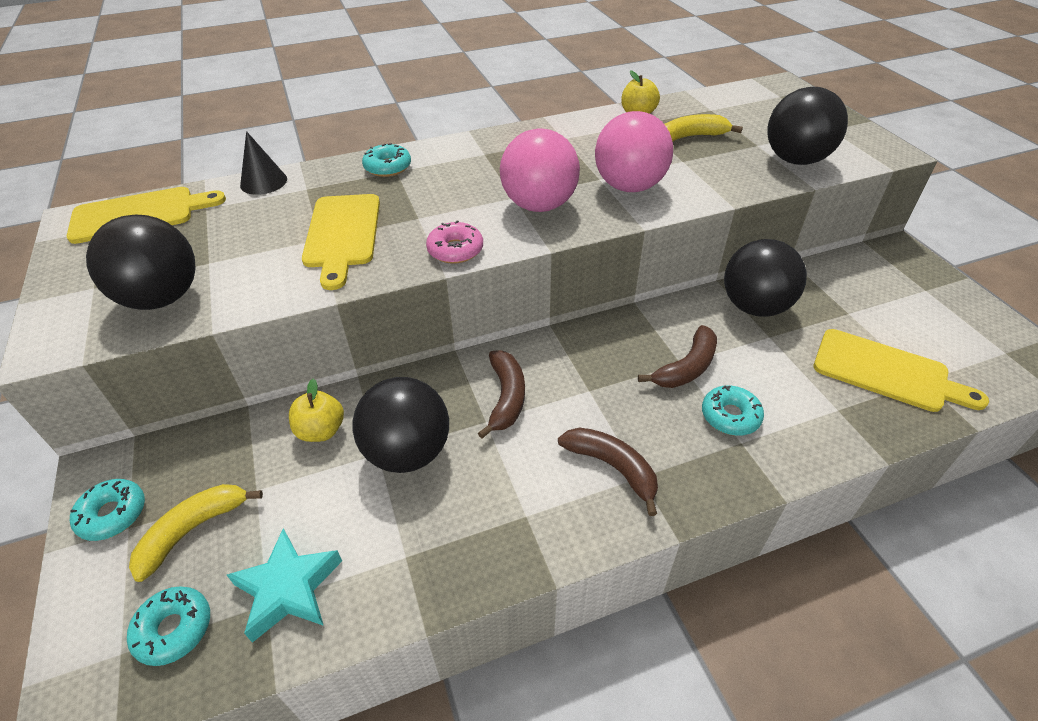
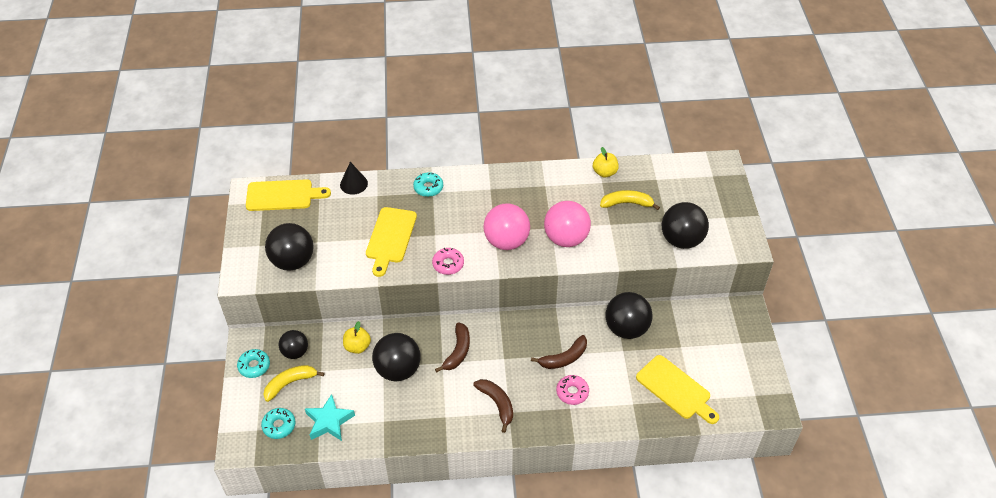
camera: 15 degrees right, 5 degrees up
turquoise donut [702,385,764,436] -> pink donut [556,375,589,405]
none -> black ball [279,330,308,359]

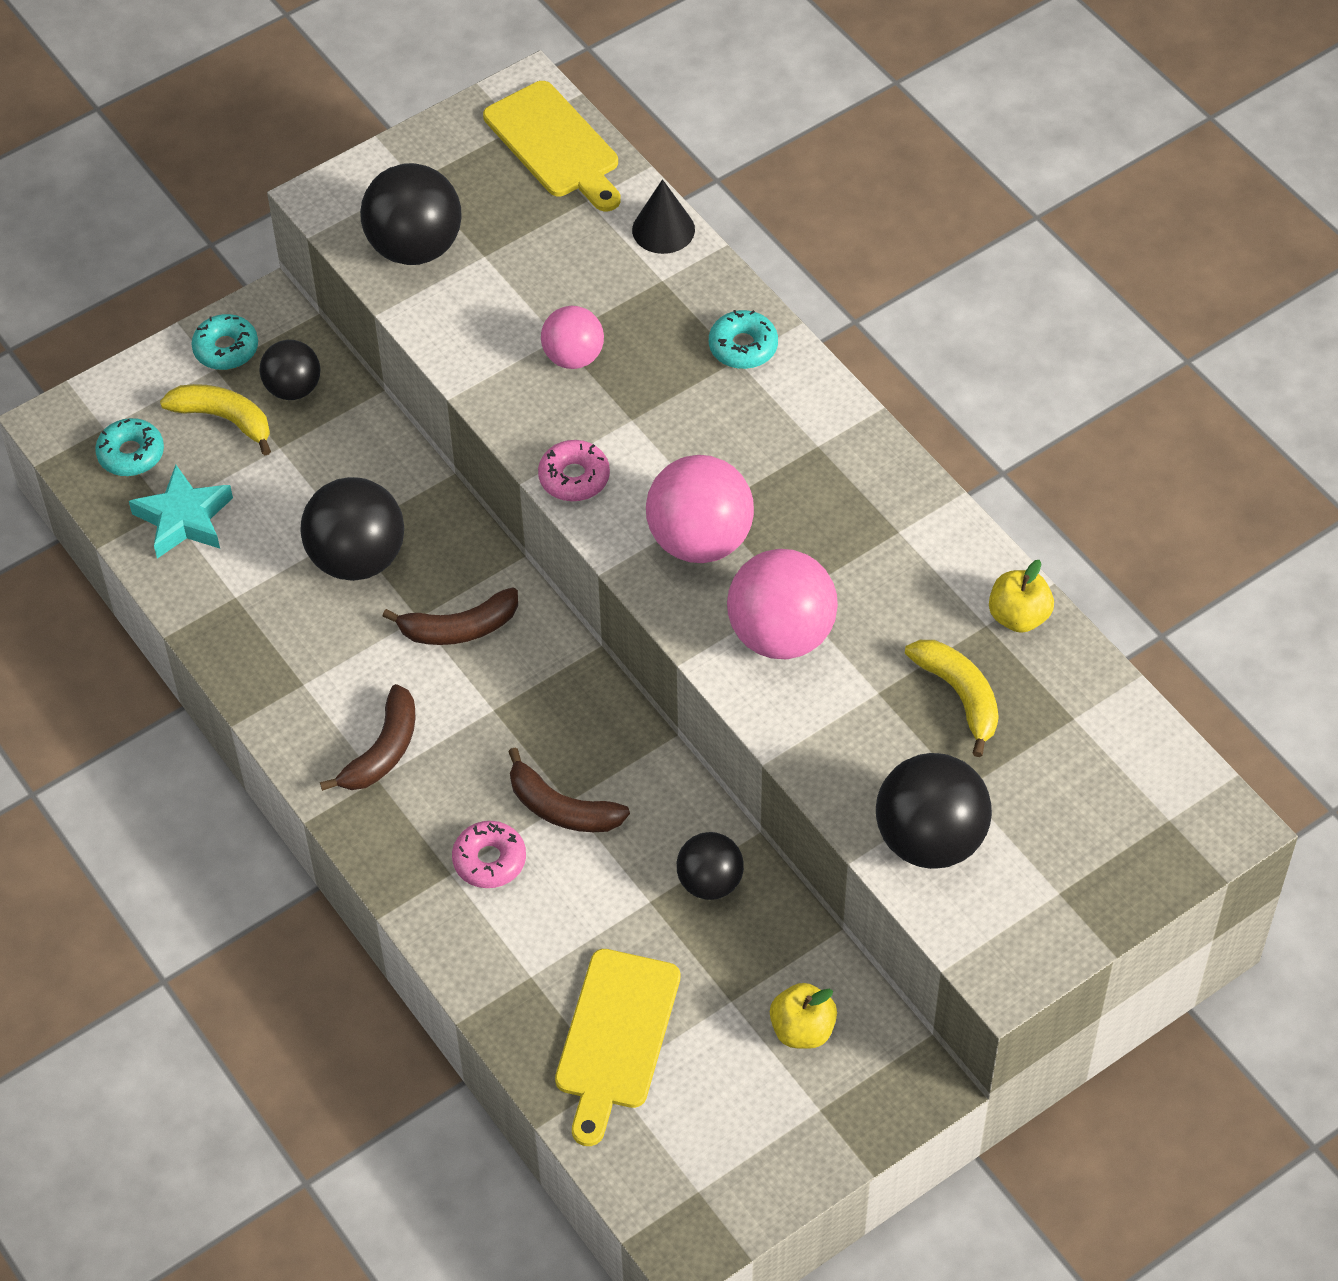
camera: 60 degrees right, 5 degrees up
yellow apple [343,321,371,354] -> yellow apple moved to [770,983,837,1049]
yellow cutting board [366,207,417,277] -> pink ball [541,306,604,369]
black ball [606,292,653,339] -> black ball [677,832,744,900], size x0.61

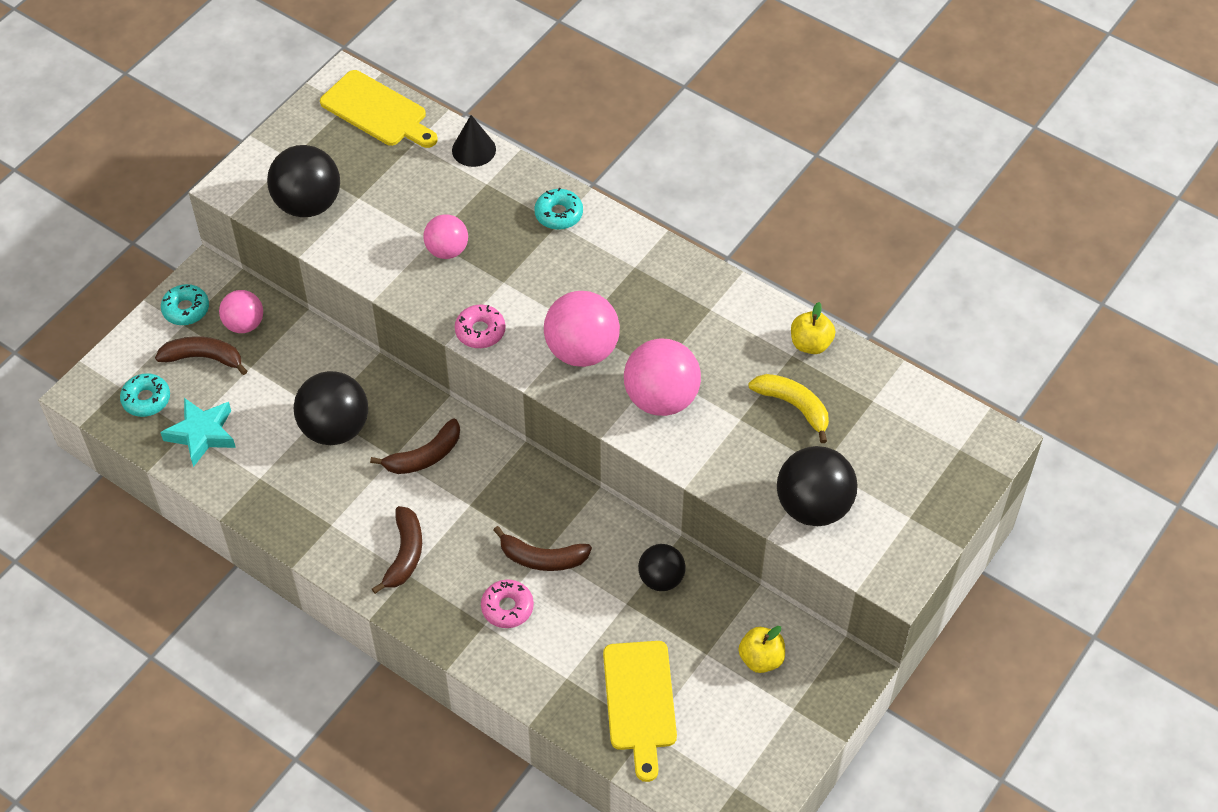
camera: 20 degrees left, 0 degrees up
yellow banana [160,384,271,455] -> brown banana [155,336,247,375]
black ball [259,340,320,400] -> pink ball [219,290,263,333]

